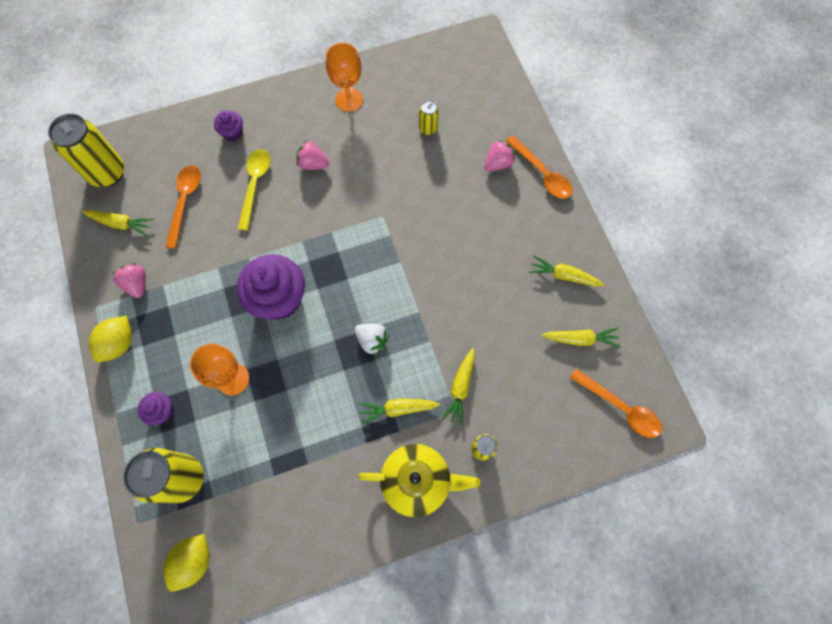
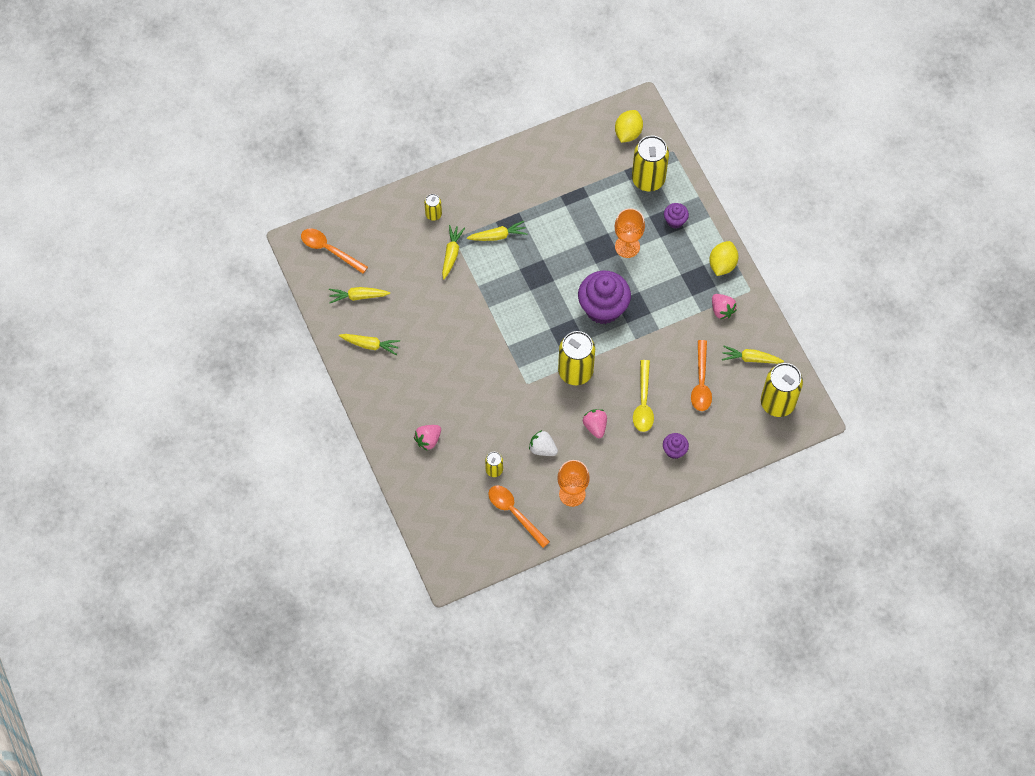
camera: 175 degrees right, 5 degrees down
pink strawberry [296,141,329,170] -> pink strawberry turned 120 degrees counterclockwise [583,409,607,438]
white strawberry [354,324,389,355] -> white strawberry moved to [529,430,558,456]
yellow teapot [358,444,480,517] -> none
orange spoon [506,135,572,199] -> orange spoon moved to [488,485,550,548]
none -> yellow can [558,331,595,385]

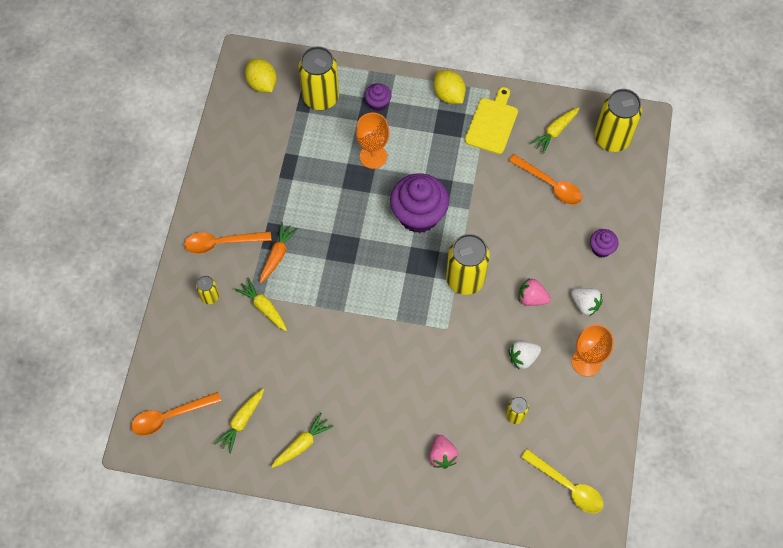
camera: 55 degrees left, 0 degrees up
yellow carrot [467,221,527,241] -> orange carrot [260,222,298,283]
orange spoon [488,485,550,548] -> orange spoon moved to [184,231,272,254]
yellow spoon [633,360,654,432] -> yellow spoon moved to [521,449,604,513]
pink strawberry [712,294,737,319] -> yellow cutting board [465,87,518,154]
none -> white strawberry [571,288,603,316]

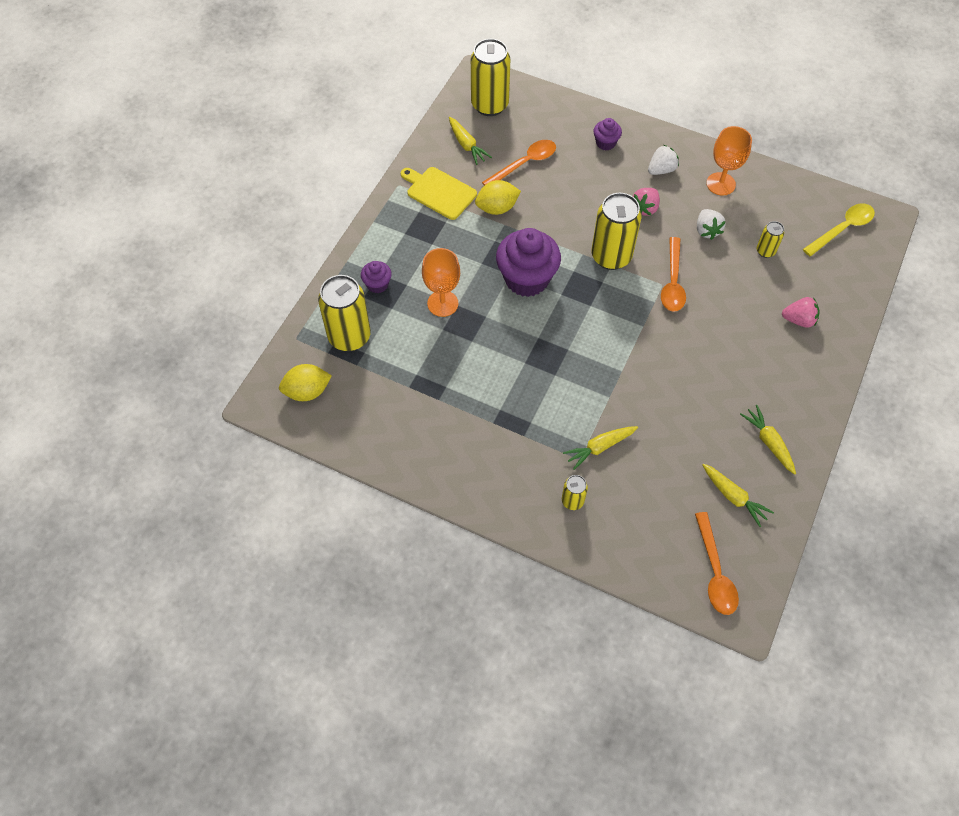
camera: 75 degrees left, 5 degrees down
orange spoon [184,231,272,254] -> orange spoon moved to [661,237,686,312]
orange carrot [260,222,298,283] -> none
yellow lemon [434,70,466,104] -> yellow lemon moved to [475,180,521,215]

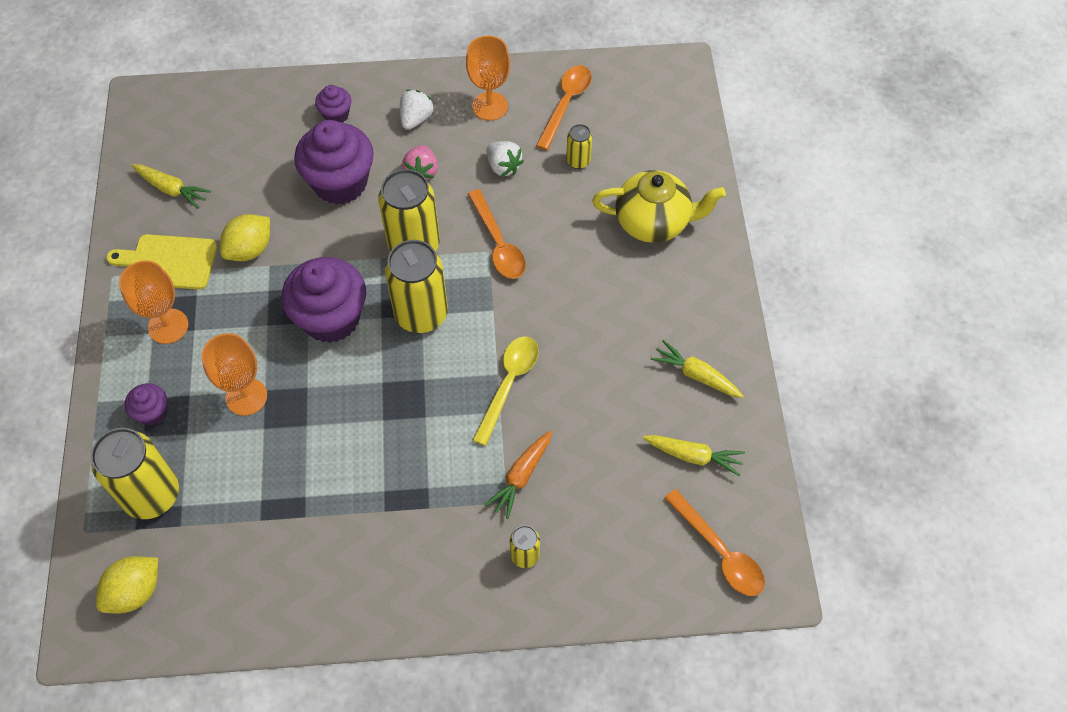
camera: 30 degrees left, 0 degrees up
yellow can [471,39,510,116] -> yellow can moved to [385,240,448,333]
orange spoon [482,140,556,186] -> orange spoon moved to [536,65,592,150]
yellow carrot [563,426,638,470] -> orange carrot [485,431,552,519]
pink strawberry [782,297,820,328] -> yellow teapot [592,170,726,243]
yellow spoon [803,204,875,256] -> yellow spoon moved to [473,336,539,446]
none -> orange goblet [119,260,188,344]
none -> purple cupcake [294,120,374,205]

